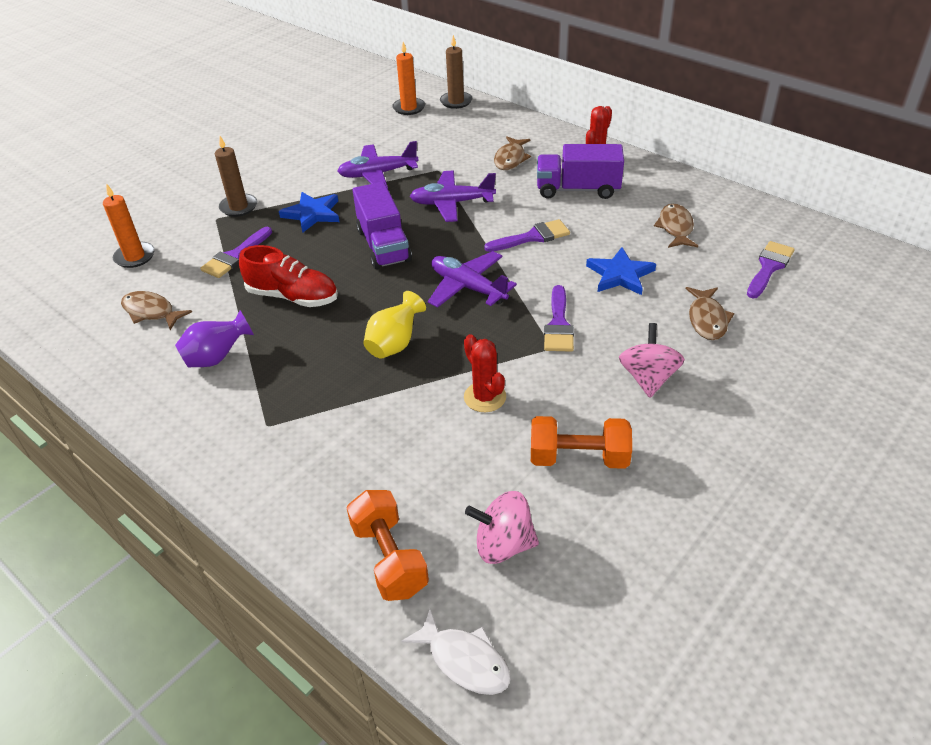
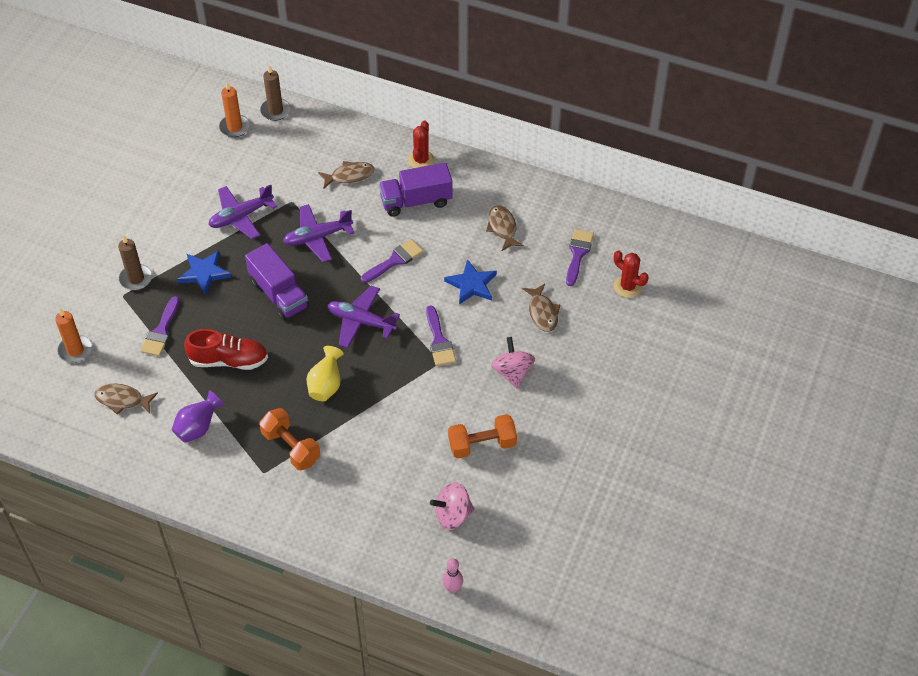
camera: 20 degrees left, 10 degrees up
orange dumbbell [347,490,429,601] -> orange dumbbell moved to [259,408,320,470]
white fish [401,609,511,695] -> pink bowling pin [443,558,463,593]
red cactus [464,334,506,412] -> red cactus moved to [614,250,649,298]
brown fish [494,136,531,170] -> brown fish turned 105 degrees counterclockwise [318,161,375,189]

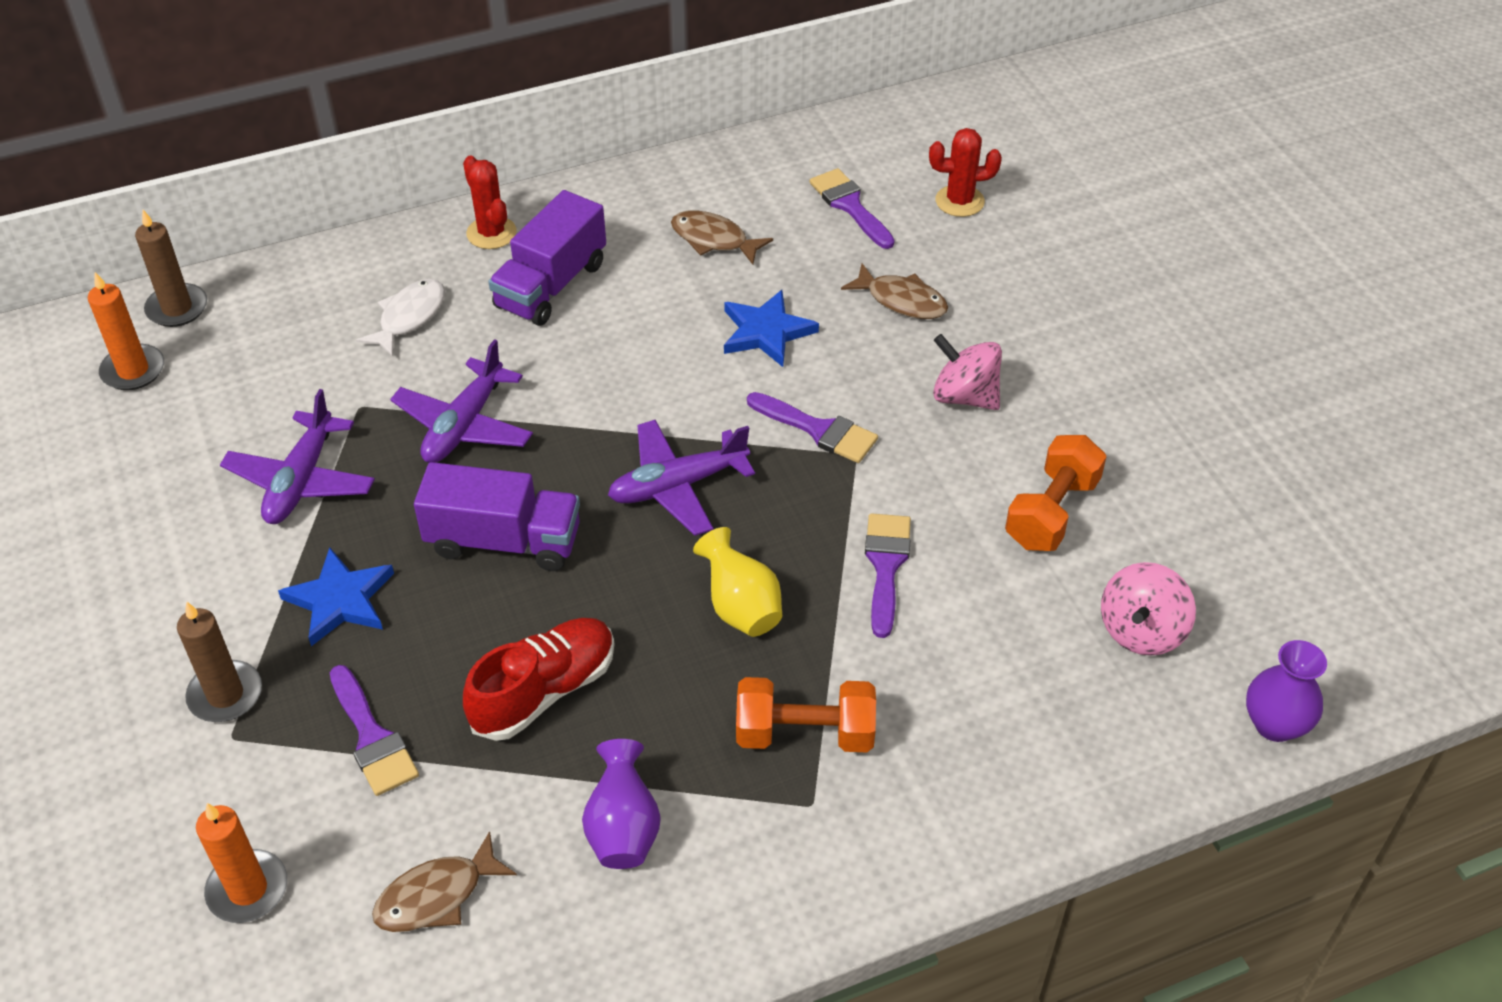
camera: 45 degrees left, 5 degrees down
brown fish [318,161,375,189] -> white fish [356,279,445,357]
purple brush [361,239,423,283] -> purple brush moved to [865,513,911,638]
pink bowling pin [443,558,463,593] -> purple vase [1246,640,1327,742]

